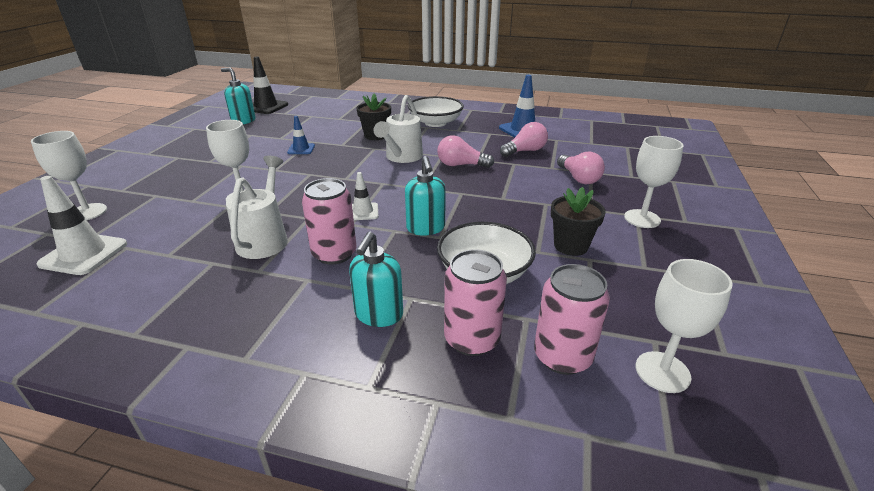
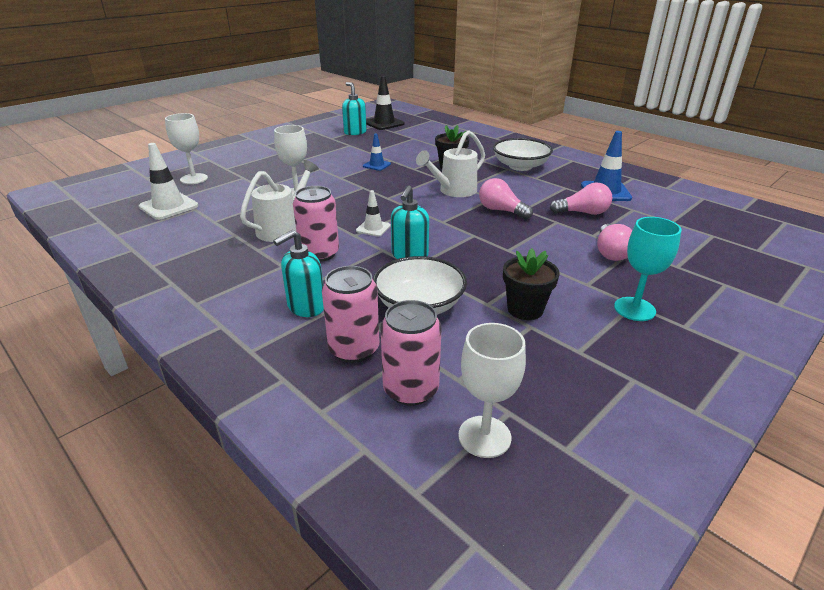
camera: 30 degrees right, 0 degrees up
white goblet [624,136,683,228] -> turquoise goblet [614,217,682,321]

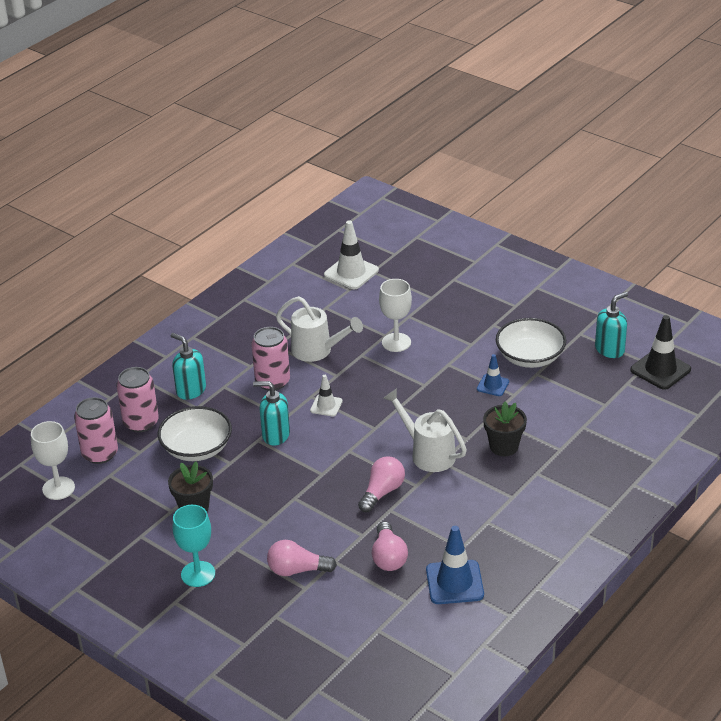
camera: 85 degrees right, 5 degrees up
white goblet [165,113,208,184] -> none
white bowl [493,138,553,171] -> white bowl moved to [496,318,566,368]

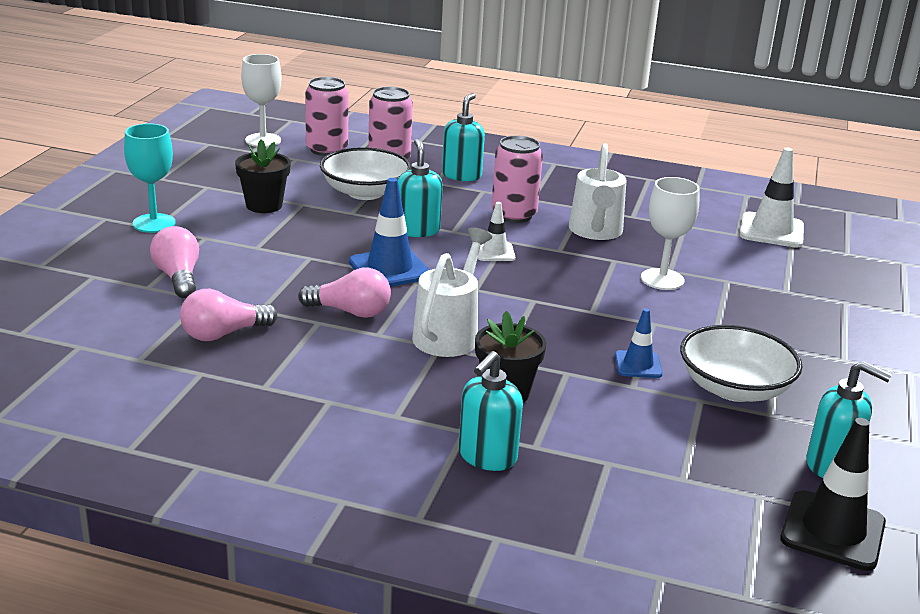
camera: 65 degrees right, 10 degrees down
blue traffic cone [426,526,484,604] -> blue traffic cone moved to [349,178,430,287]
none -> turquoise soap dispenser [458,351,523,471]

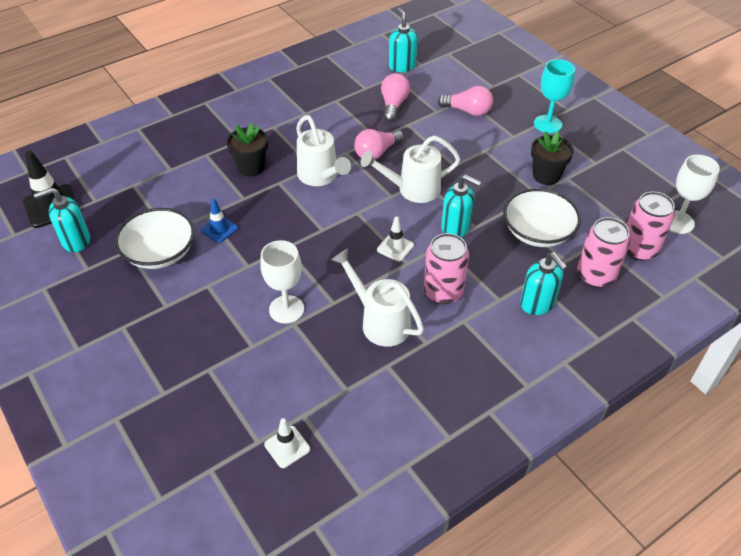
camera: 130 degrees right, 20 degrees up
blue traffic cone [349,178,430,287] -> white watering can [361,135,460,203]
turquoise soap dispenser [458,351,523,471] -> turquoise soap dispenser moved to [389,8,418,72]
white traffic cone [740,147,804,248] -> white traffic cone [264,418,310,468], size x0.58

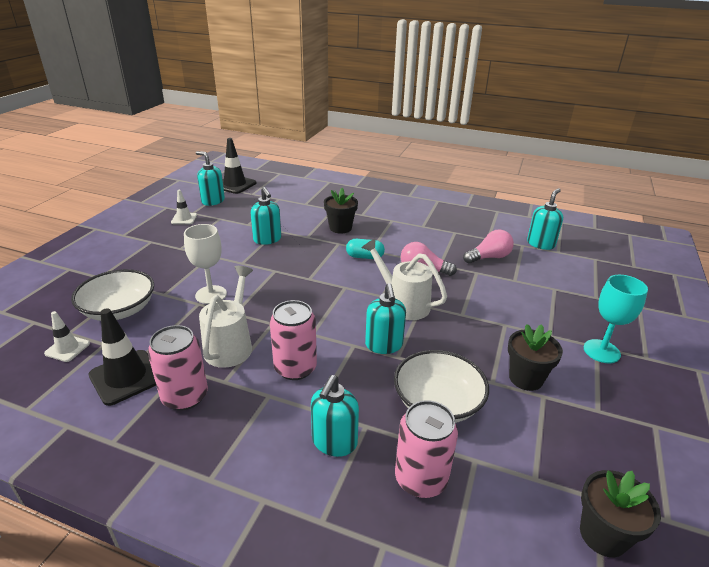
camera: 55 degrees right, 15 degrees down
white bowl [115,208,195,269] -> white bowl moved to [71,269,154,321]
blue traffic cone [201,198,238,243] -> turquoise soap dispenser [251,187,281,245]
white watering can [296,115,351,186] -> turquoise capsule [346,239,385,259]
white traffic cone [377,216,414,262] -> white traffic cone moved to [171,190,197,224]
pink light bulb [437,86,493,116] -> none
pink can [626,192,675,261] -> pink can moved to [148,325,208,411]
white goblet [669,155,720,234] -> black flower pot [580,470,661,557]
none -> black traffic cone [89,308,156,406]

